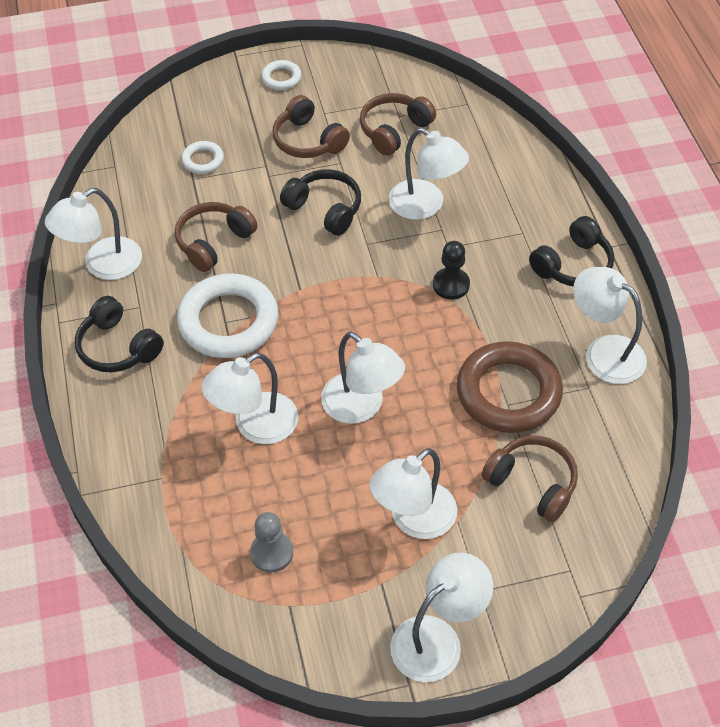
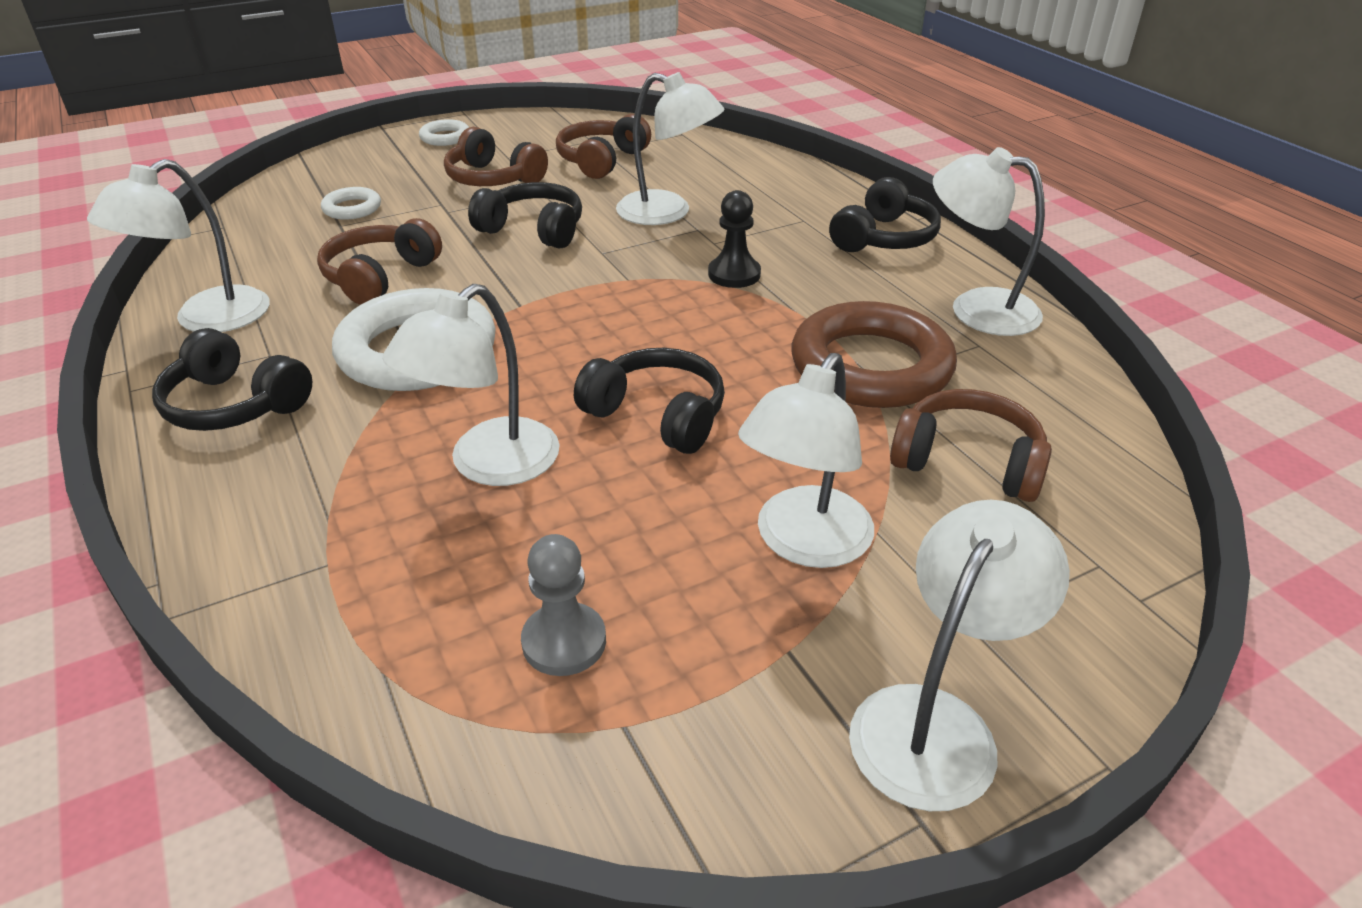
camera: 15 degrees left, 15 degrees down
white lamp [321,331,405,424] -> black headphones [574,348,725,454]

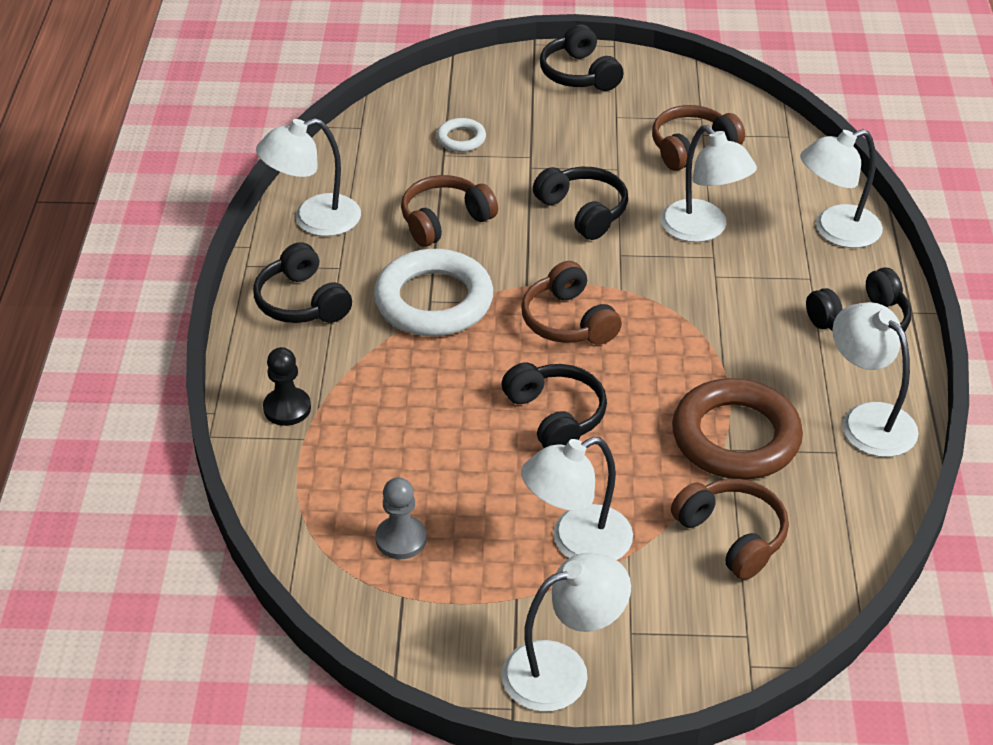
camera: 30 degrees right, 5 degrees up
white lamp [382,284,560,486] -> white lamp moved to [800,129,883,248]
white ring [419,119,469,146] -> black headphones [540,24,623,91]
brown headphones [444,127,548,186] -> brown headphones moved to [521,261,622,345]
black pawn [708,190,761,288] -> black pawn moved to [263,347,311,426]

